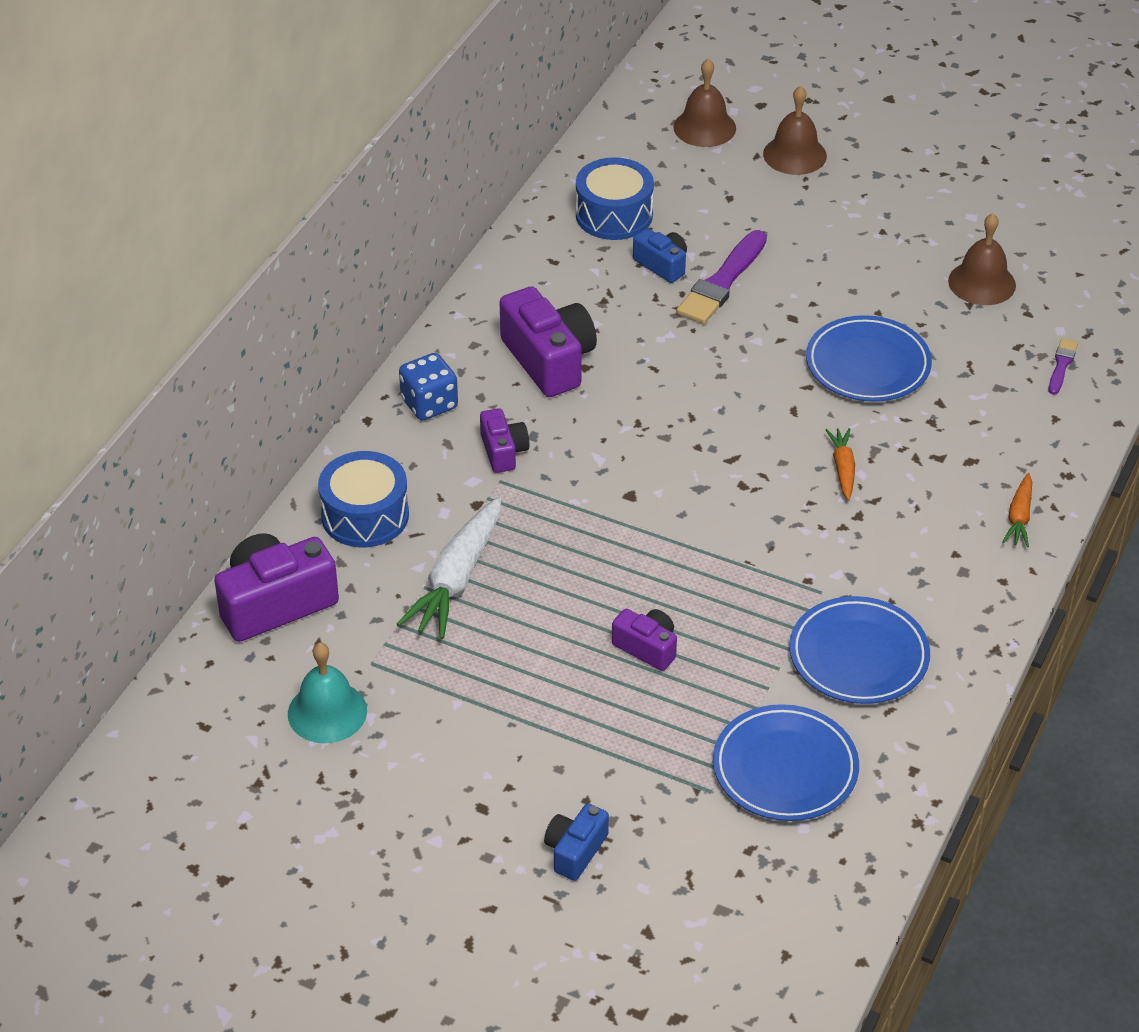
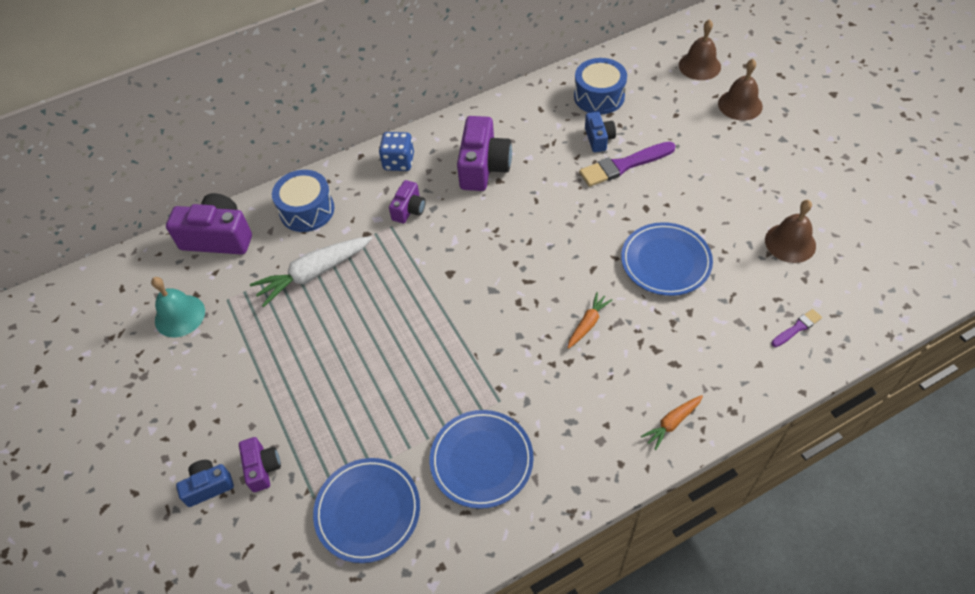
camera: 40 degrees right, 10 degrees up
purple camera [612,609,677,671] -> purple camera moved to [239,437,281,492]

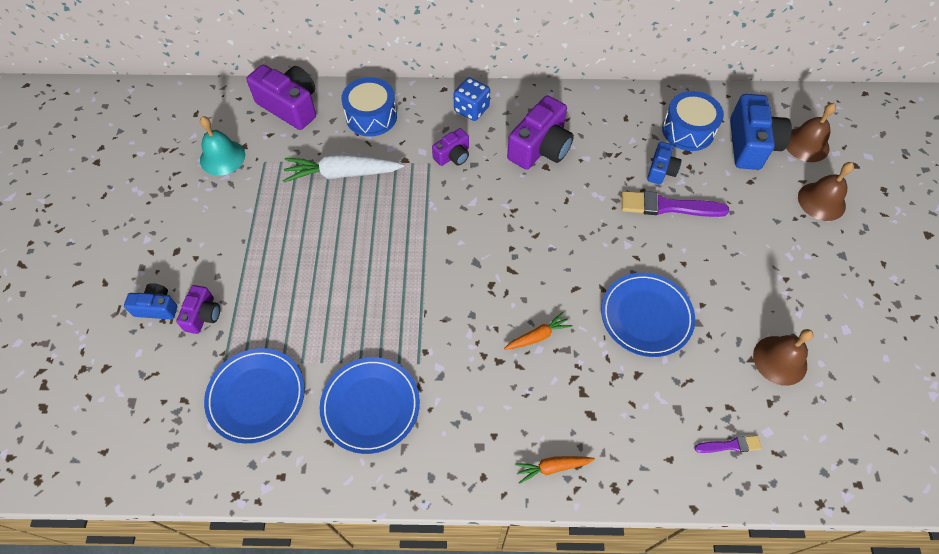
camera: 25 degrees right, 5 degrees up
none -> blue camera [730,94,792,170]

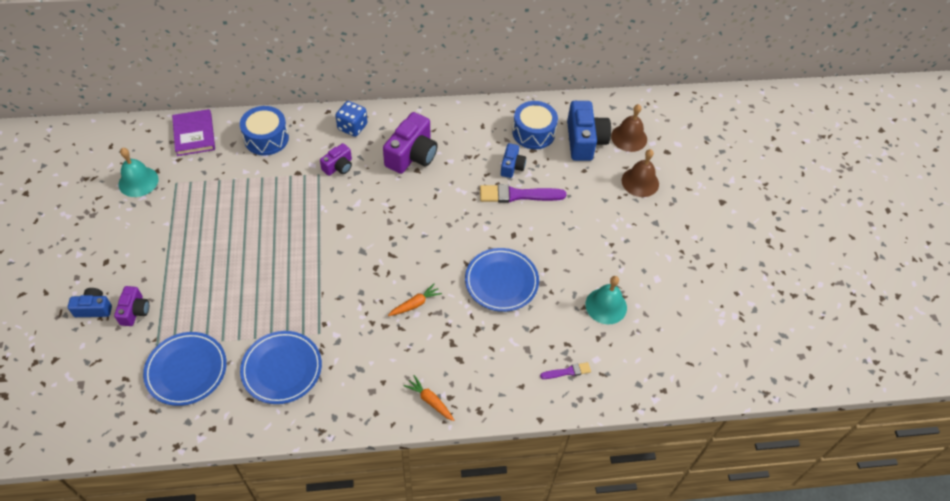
camera: 10 degrees left, 5 degrees down
purple camera [246,65,316,130] -> purple book [172,109,215,156]
white carrot [283,154,404,182] -> none
orange carrot [515,456,595,484] -> orange carrot turned 60 degrees clockwise [404,375,454,421]
brown bell [753,329,814,386] -> turquoise bell [585,276,627,324]

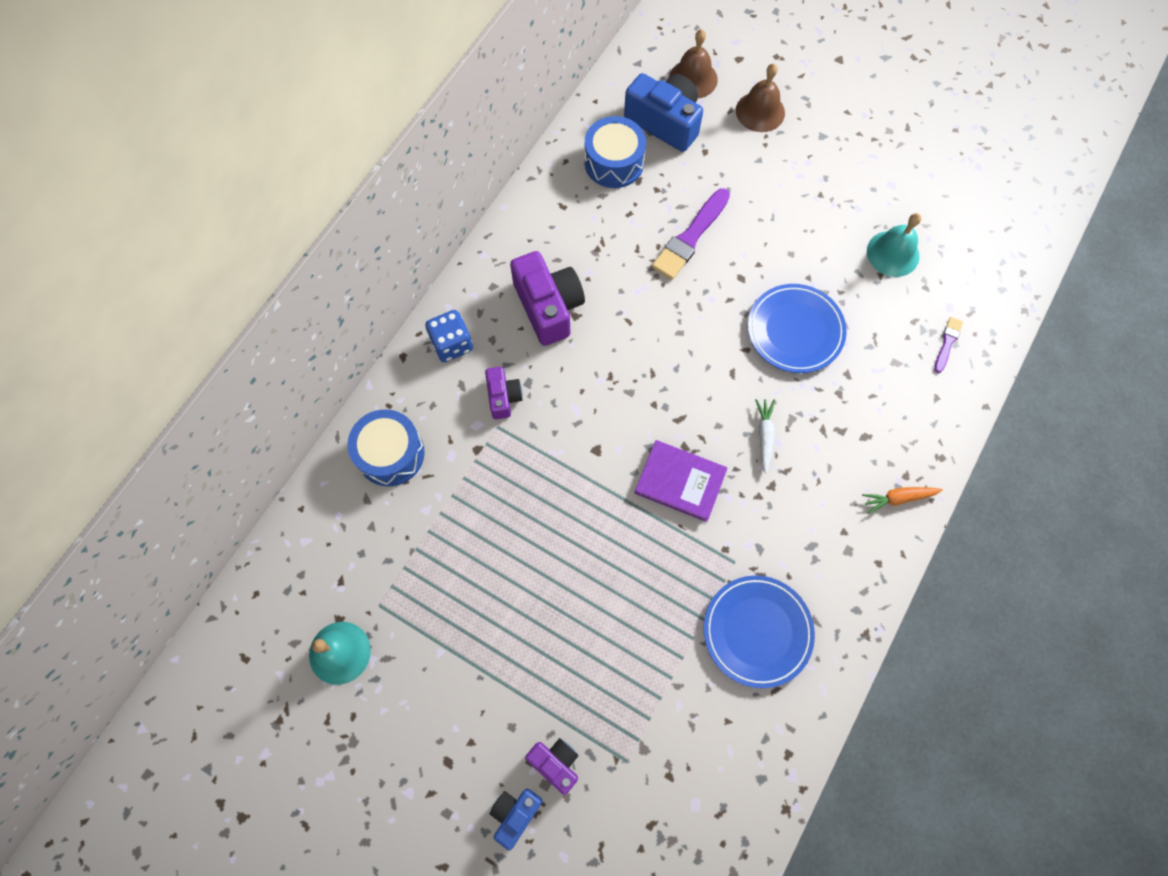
camera: 50 degrees left, 15 degrees up
blue plate [143,332,227,406] -> none
purple book [172,109,215,156] -> purple book moved to [635,440,728,522]
orange carrot [388,283,442,316] -> white carrot [755,399,775,474]
blue camera [501,143,526,178] -> none

